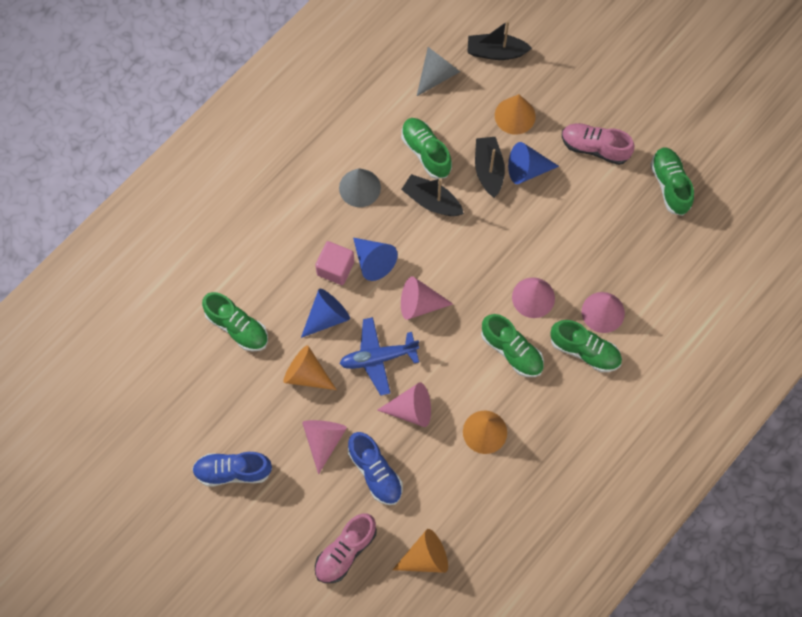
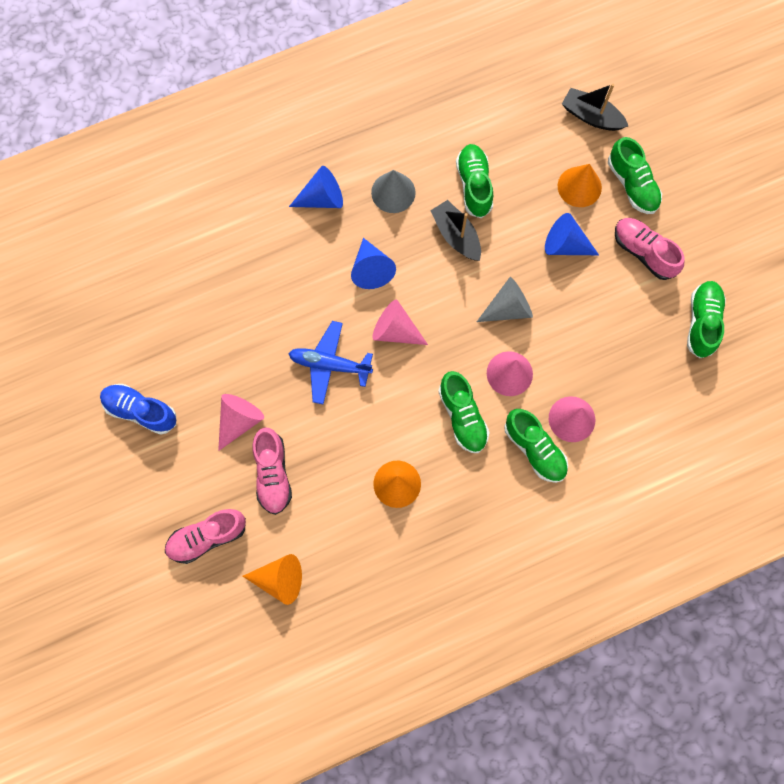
camera: 25 degrees right, 5 degrees up
green shoe [202,292,268,352] -> green shoe moved to [608,137,662,214]
orange cone [283,345,337,390] -> none
blue cone [301,289,350,338] -> blue cone moved to [289,166,343,208]
pink cube [315,241,354,285] -> none
blue shoe [348,432,403,505] -> pink shoe [253,427,292,515]
pink cone [378,382,431,427] -> none
grey cone [417,47,460,96] -> grey cone moved to [477,277,533,322]
black boat [475,137,505,198] -> none

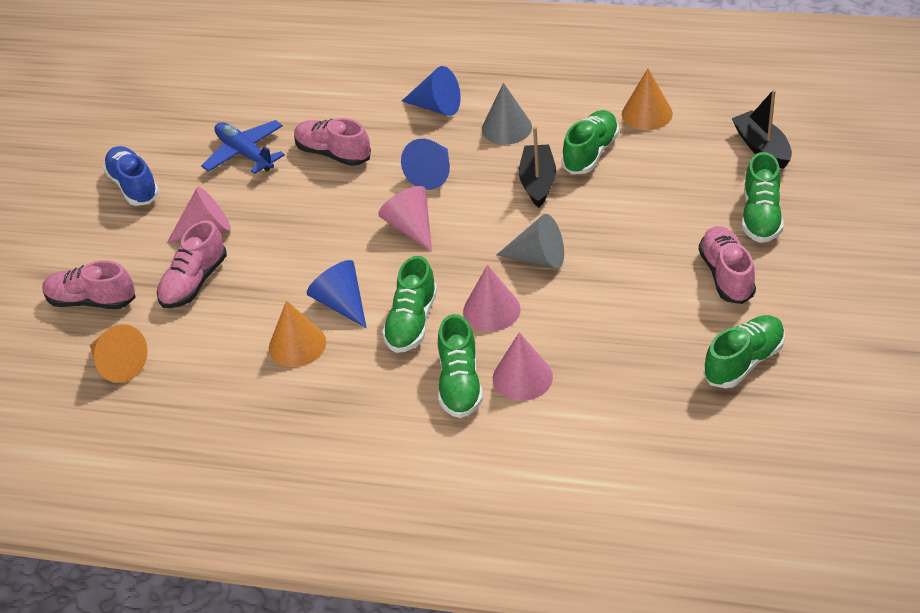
camera: 40 degrees right, 30 degrees down
blue plane [289,321,373,404] -> blue plane moved to [201,120,285,174]
blue cone [545,213,599,255] -> blue cone moved to [307,260,367,328]
orange cone [558,164,602,207] -> orange cone moved to [622,69,673,130]
none -> pink shoe [294,118,371,166]

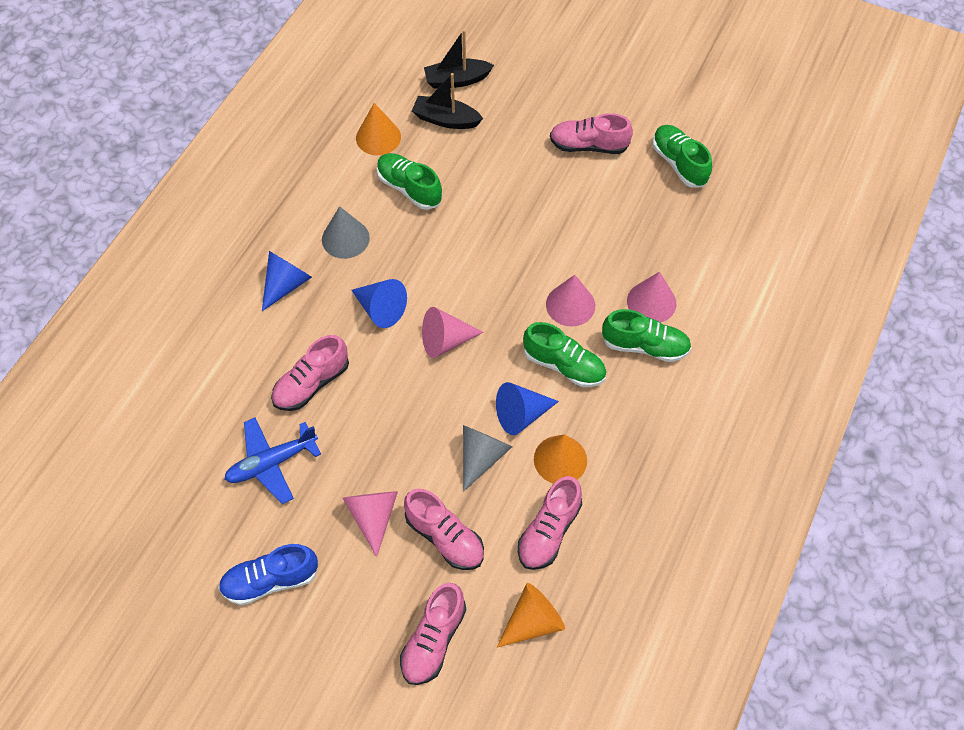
camera: 80 degrees left, 15 degrees up
grey cone [497,214,564,269] -> grey cone moved to [463,425,512,492]
black boat [519,127,556,208] -> black boat moved to [412,73,483,129]
green shoe [742,152,783,243] -> none
none -> pink shoe [518,476,582,570]

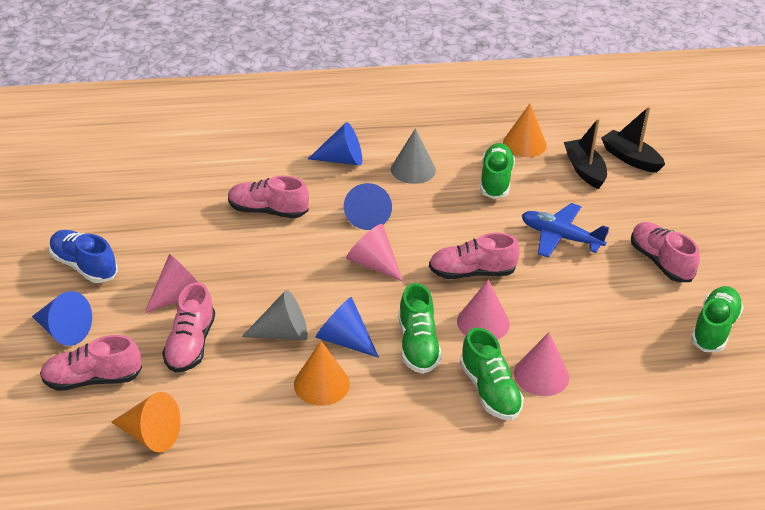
camera: 55 degrees right, 20 degrees down
blue plane [224,417,321,504] -> blue plane moved to [522,203,609,258]
pink shoe [518,476,582,570] -> pink shoe moved to [429,233,520,279]
none -> blue cone [32,291,92,346]

